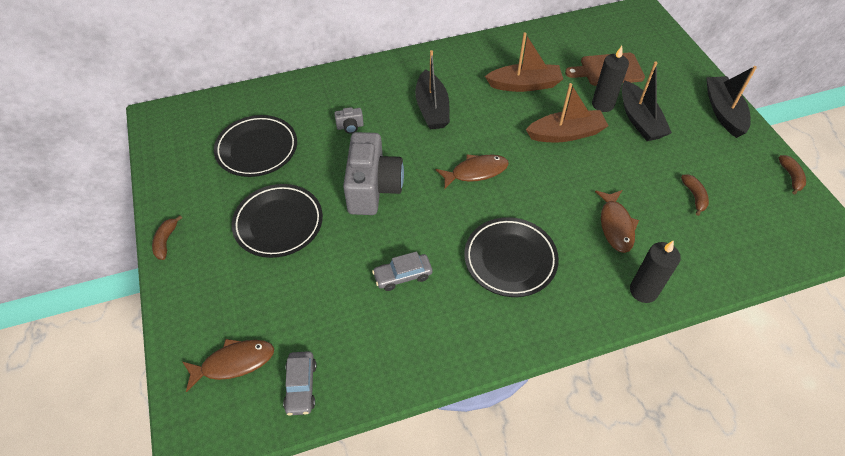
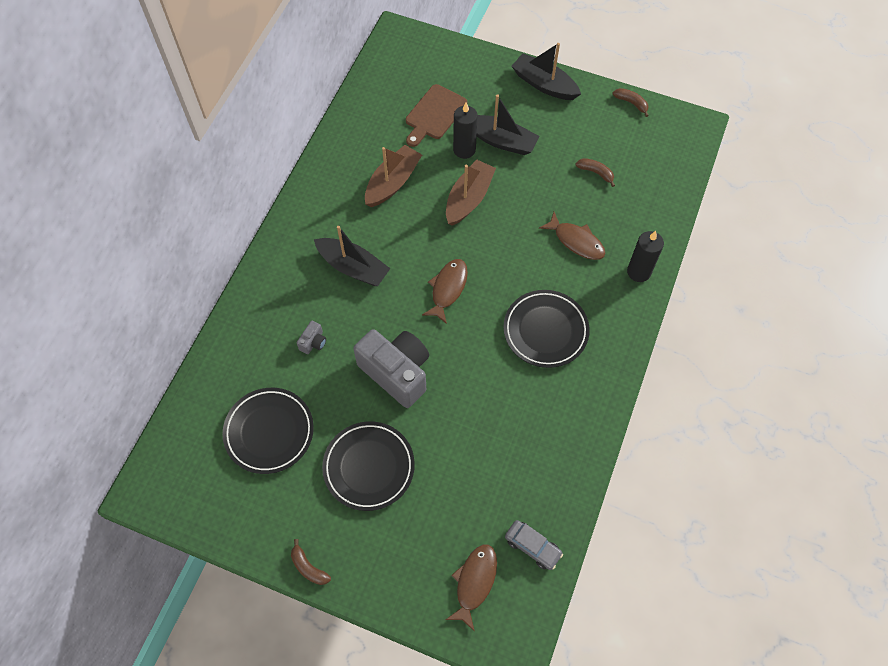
camera: 50 degrees left, 10 degrees up
grey car [372,251,432,291] -> none

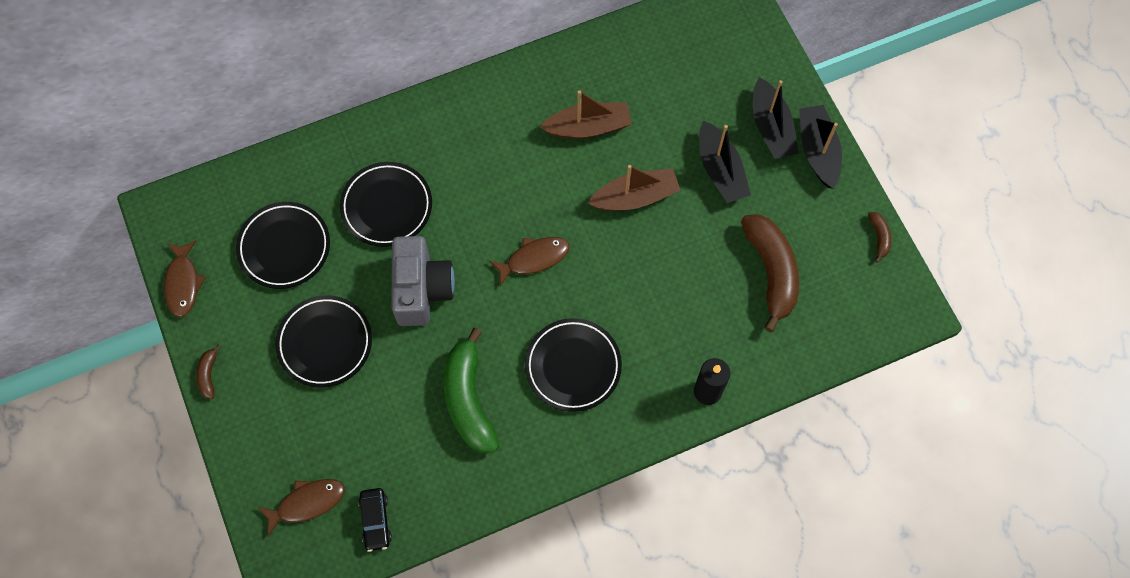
camera: 45 degrees right, 5 degrees up
grey camera [297,321,326,354] -> black plate [340,162,432,247]
black boat [314,226,391,286] -> black boat moved to [753,77,799,159]
brown cutting board [406,84,467,147] -> none
black candle [453,102,478,159] -> none
grey car [505,520,563,570] -> black car [358,488,392,552]
brown fish [539,212,605,260] -> brown fish moved to [164,240,206,317]
brown banana [575,158,615,187] -> brown banana [741,214,799,332], size x2.27
none -> green banana [444,328,499,453]

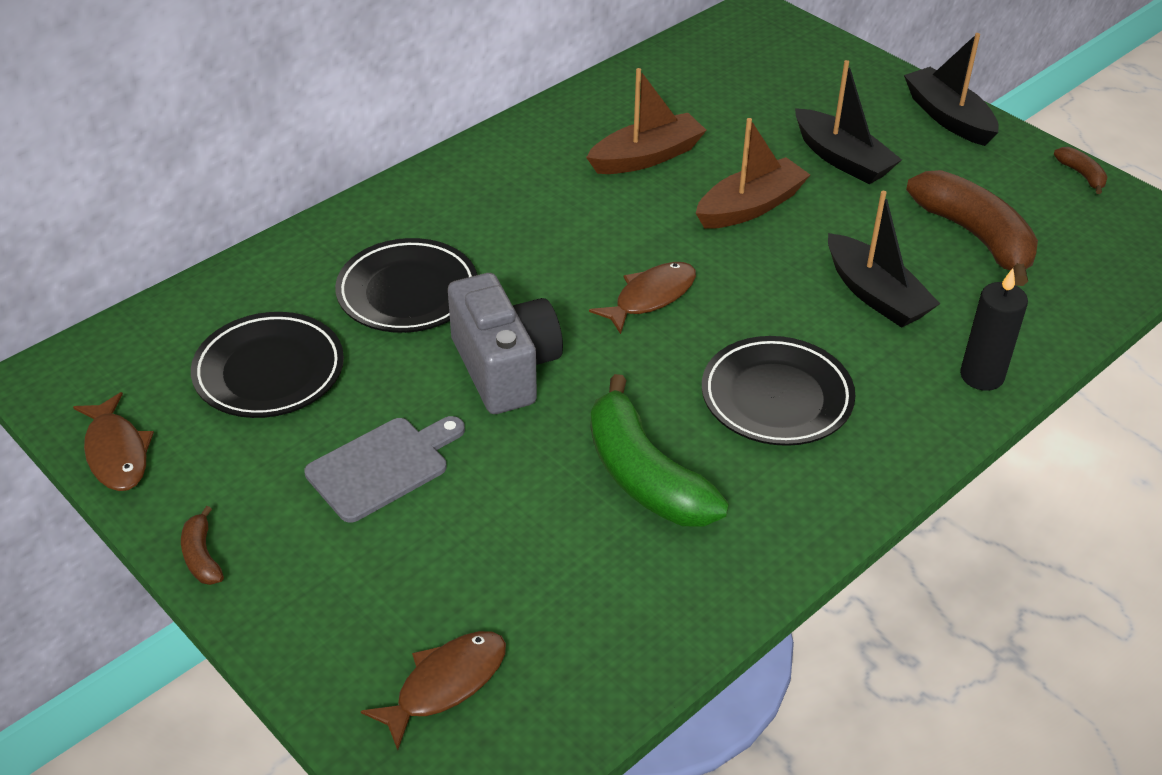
camera: 20 degrees left, 25 degrees down
black plate [275,295,372,388] -> grey cutting board [304,416,465,523]
black car [358,488,392,552] -> none
black boat [753,77,799,159] -> black boat moved to [828,191,940,328]

